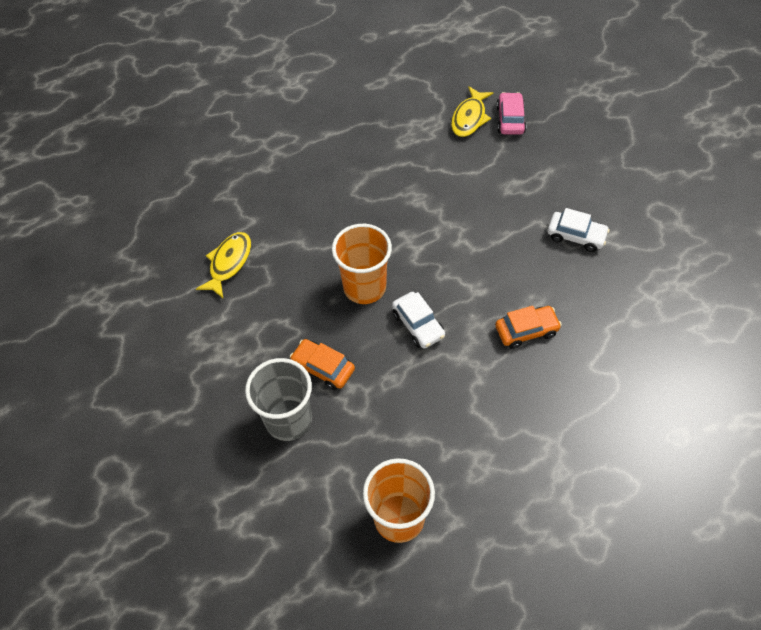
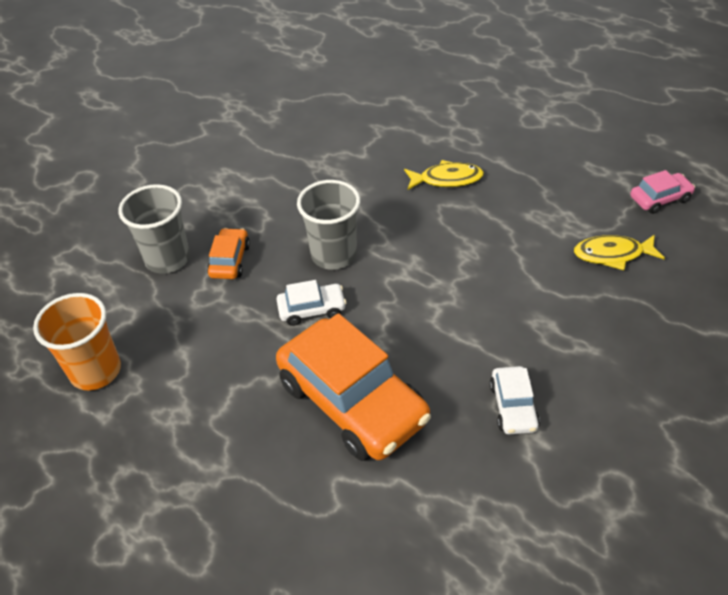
camera: 65 degrees right, 10 degrees down
yellow fish [196,232,251,298] -> yellow fish moved to [404,160,484,190]
orange cup [332,224,392,304] -> grey cup [297,180,360,270]
white car [392,292,445,349] -> white car turned 135 degrees counterclockwise [276,280,347,326]
orange car [495,306,562,349] -> orange car [276,313,431,461], size x2.18
pink car [496,92,526,135] -> pink car moved to [630,170,695,214]

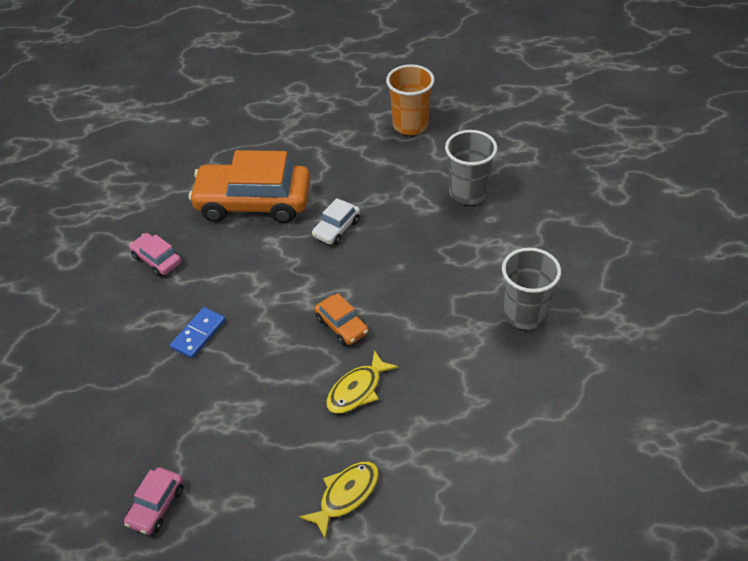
camera: 135 degrees right, 0 degrees up
orange car [207,228,250,279] -> orange car moved to [315,293,368,345]
grey cup [297,180,360,270] -> grey cup moved to [502,248,561,330]
white car [489,366,540,435] -> pink car [129,233,181,277]
yellow fish [574,234,665,270] -> yellow fish moved to [299,462,379,540]
none -> blue domino [170,307,225,359]

